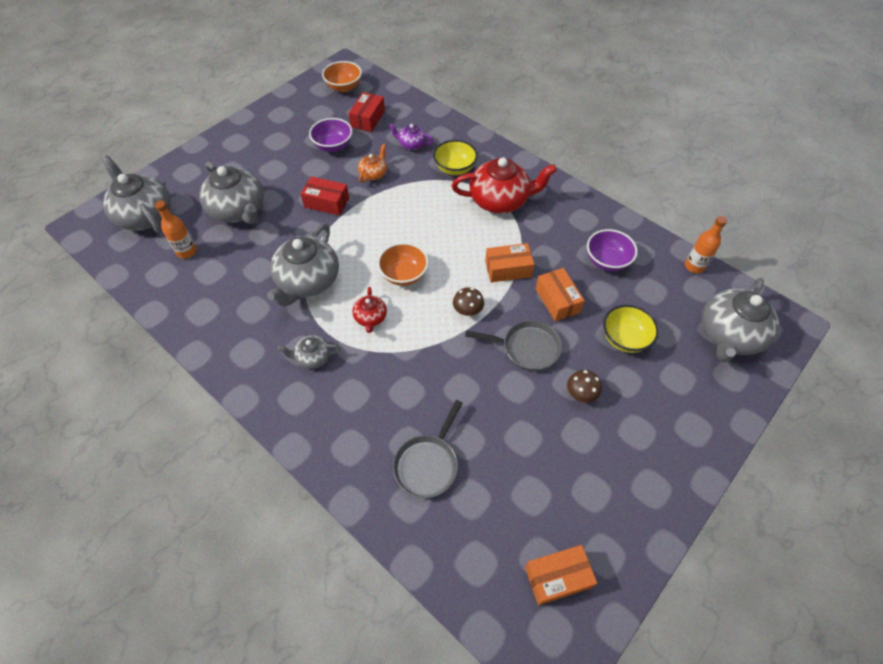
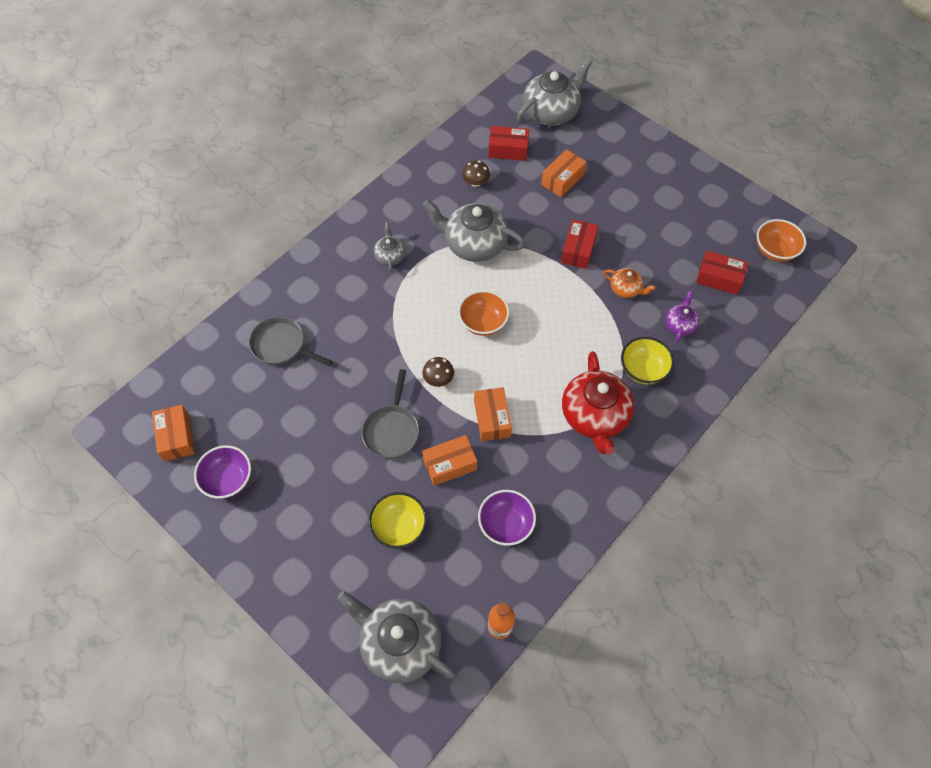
camera: 90 degrees right, 5 degrees up
orange bottle [155,201,197,259] -> red box [488,126,529,161]
grey teapot [199,161,264,224] -> orange box [541,149,587,197]
purple bowl [309,118,352,152] -> purple bowl moved to [194,445,251,499]
red teapot [352,287,387,333] -> none
brown mushroom [567,370,602,403] -> brown mushroom moved to [462,161,490,187]

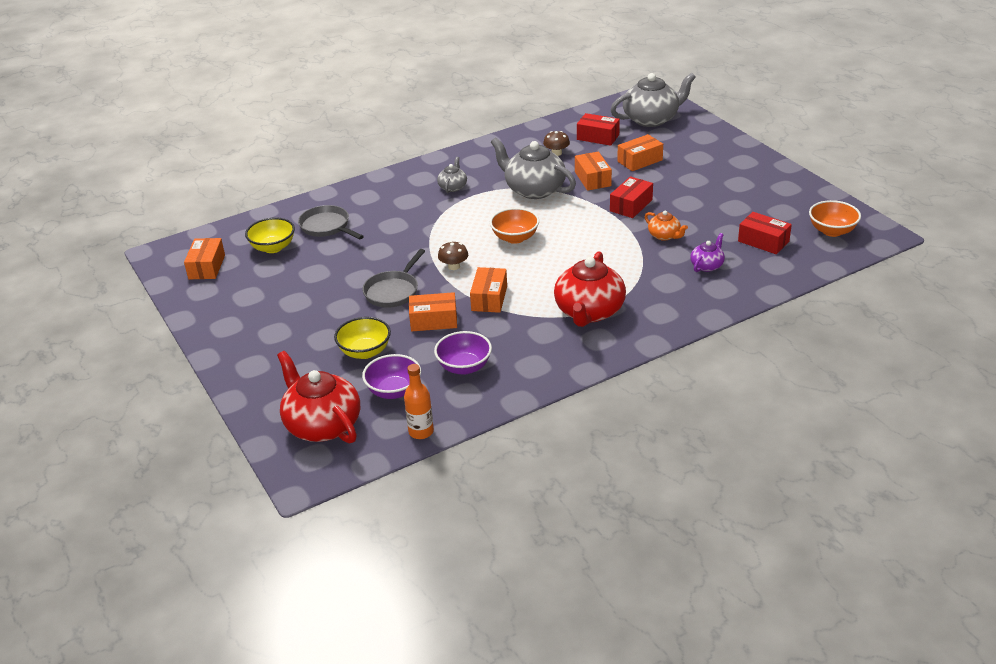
camera: 20 degrees right, 25 degrees down
purple bowl [194,445,251,499] -> purple bowl moved to [362,354,421,399]
grey teapot [337,591,455,683] -> red teapot [277,351,360,443]
yellow bowl [621,337,674,384] -> yellow bowl moved to [245,218,295,253]
none -> orange box [575,151,612,191]

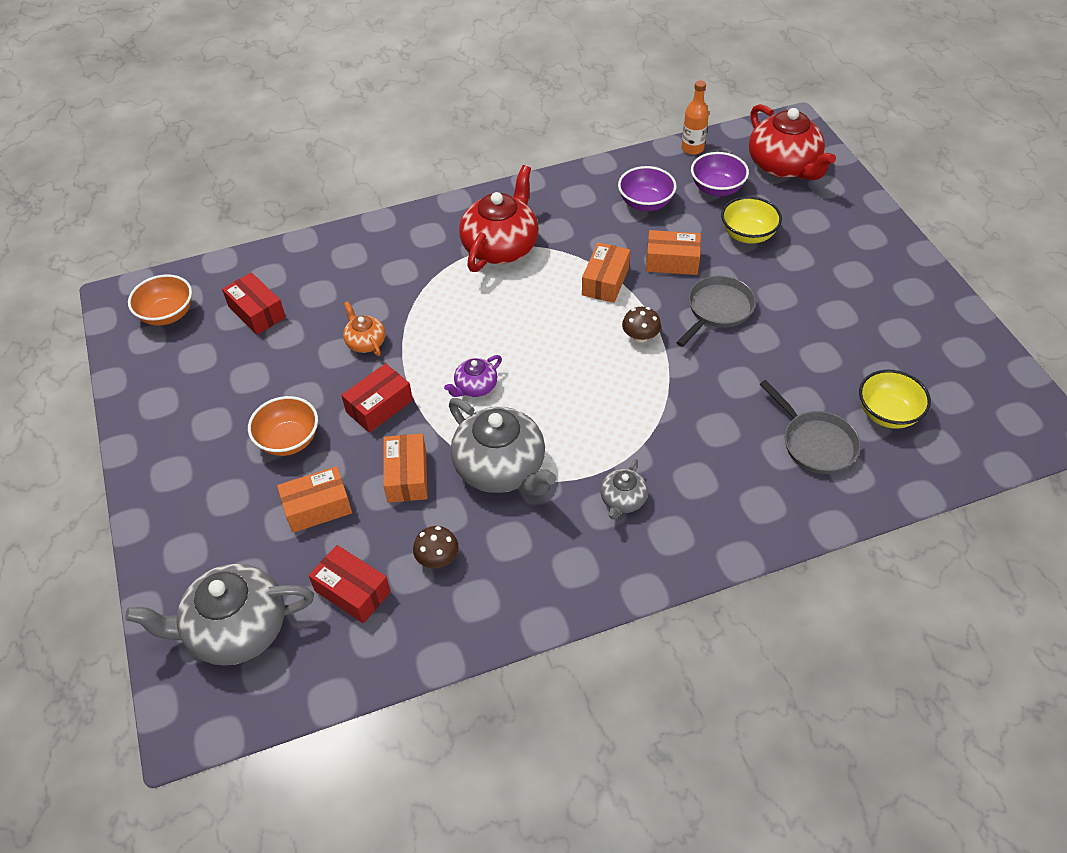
camera: 170 degrees left, 15 degrees up
orange box [184,238,225,279] -> none
orange bowl [490,208,539,244] -> orange bowl moved to [248,396,318,456]
purple teapot [690,233,725,272] -> purple teapot moved to [444,355,502,397]

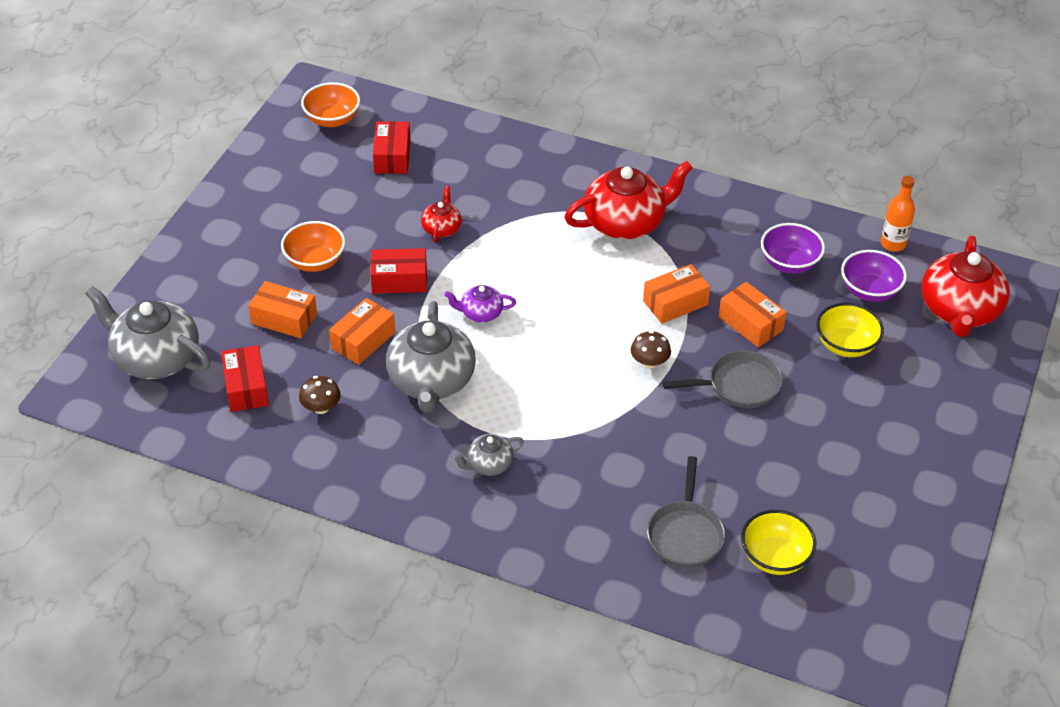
camera: 40 degrees right, 5 degrees down
orange teapot [343,301,385,356] -> red teapot [421,186,462,243]

